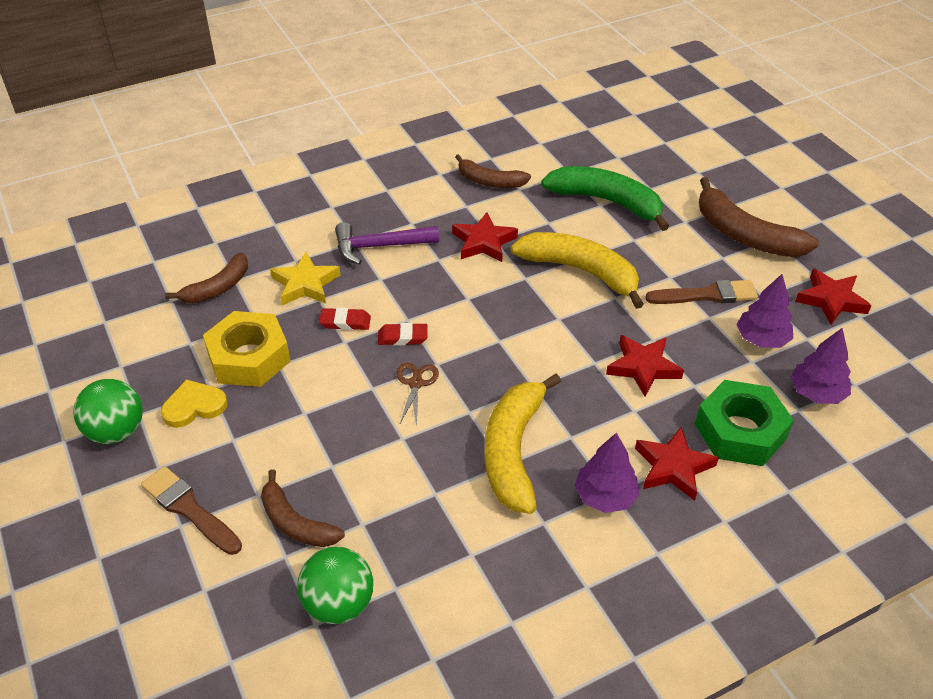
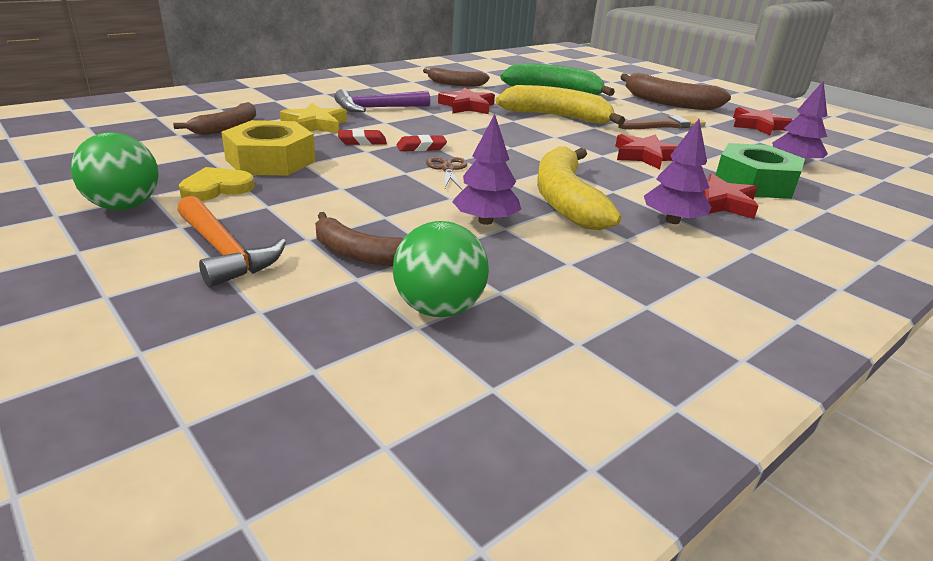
camera: 15 degrees left, 15 degrees down
brown brush [141,466,242,555] -> orange hammer [177,196,286,287]
purple tree [736,274,793,348] -> purple tree moved to [452,114,521,225]

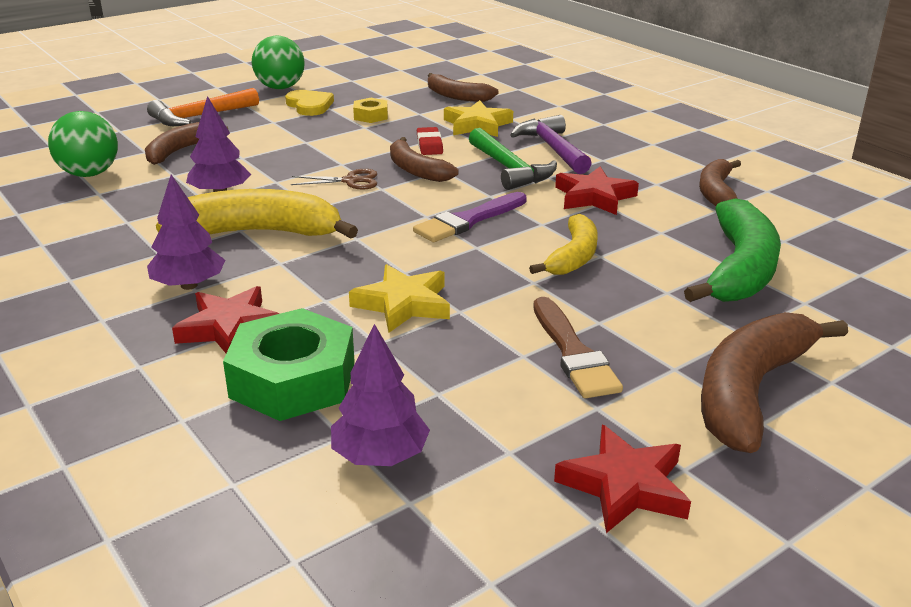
camera: 95 degrees right, 0 degrees up
yellow nut [221,120,315,175] -> yellow nut [353,98,388,123], size x0.49
red eraser [397,135,447,151] -> brown banana [390,137,459,182]
yellow banana [496,85,625,125] -> yellow banana [529,214,598,275], size x0.62
red star [615,134,678,170] -> yellow star [349,264,450,333]
none -> purple brush [413,192,527,242]
none -> green hammer [469,128,557,190]

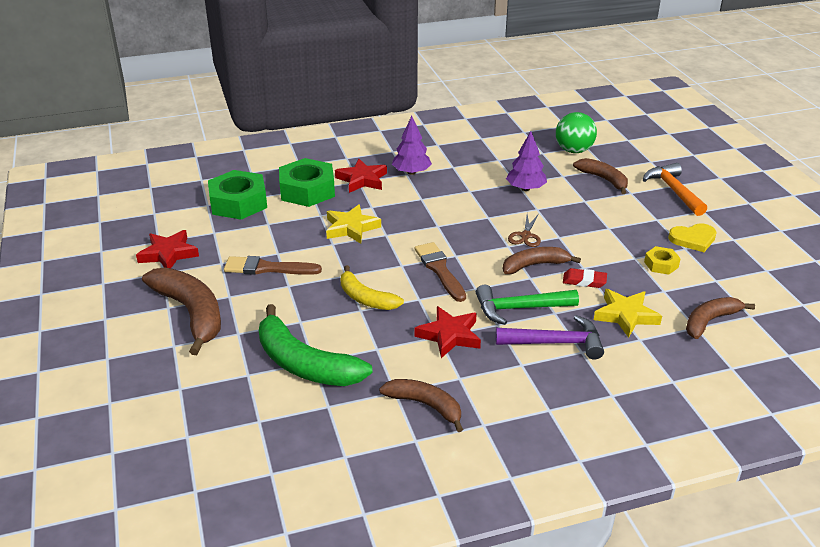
camera: 110 degrees right, 5 degrees up
yellow banana [156,189,358,239] -> none
green ball [252,36,305,89] -> none
purple tree [331,324,430,466] -> green nut [208,170,267,220]
purple brush [413,192,527,242] -> brown brush [415,242,466,302]

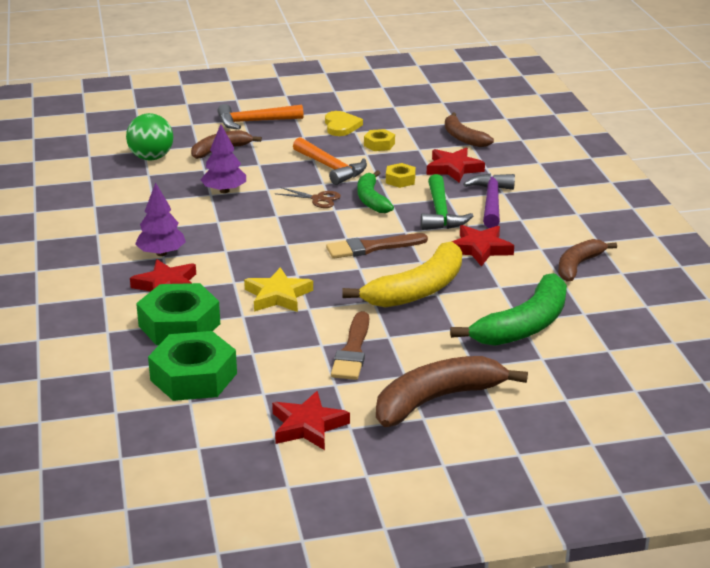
camera: 85 degrees left, 5 degrees down
yellow banana [341,265,404,310] -> yellow banana [342,242,462,307], size x1.62
brown banana [502,247,581,274] -> green banana [357,170,394,213]
red eraser [563,268,607,288] -> yellow nut [386,163,416,188]
yellow star [594,289,662,338] -> red star [427,148,485,183]
none -> orange hammer [293,137,367,185]

